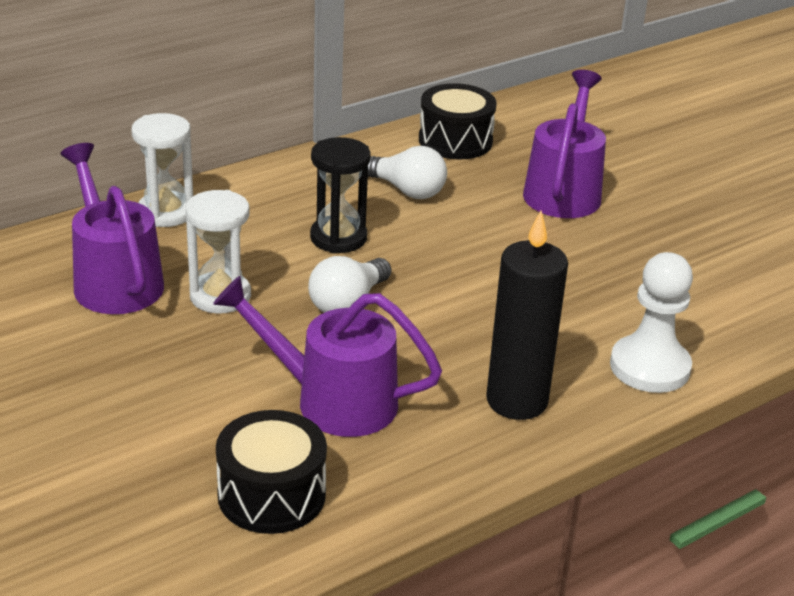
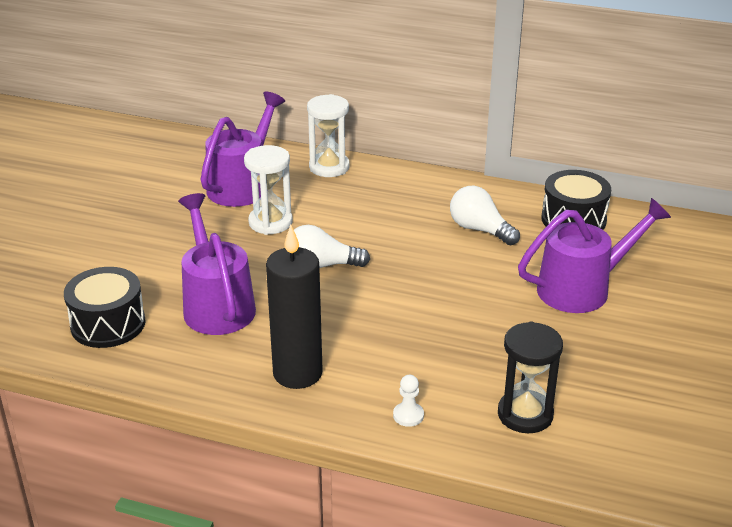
camera: 55 degrees right, 0 degrees up
black hourglass [310,137,370,254] -> black hourglass moved to [498,322,563,433]
white light bulb [368,146,447,199] -> white light bulb turned 135 degrees clockwise [450,186,520,245]
white pawn [610,252,693,393] -> white pawn [393,375,424,427], size x0.44

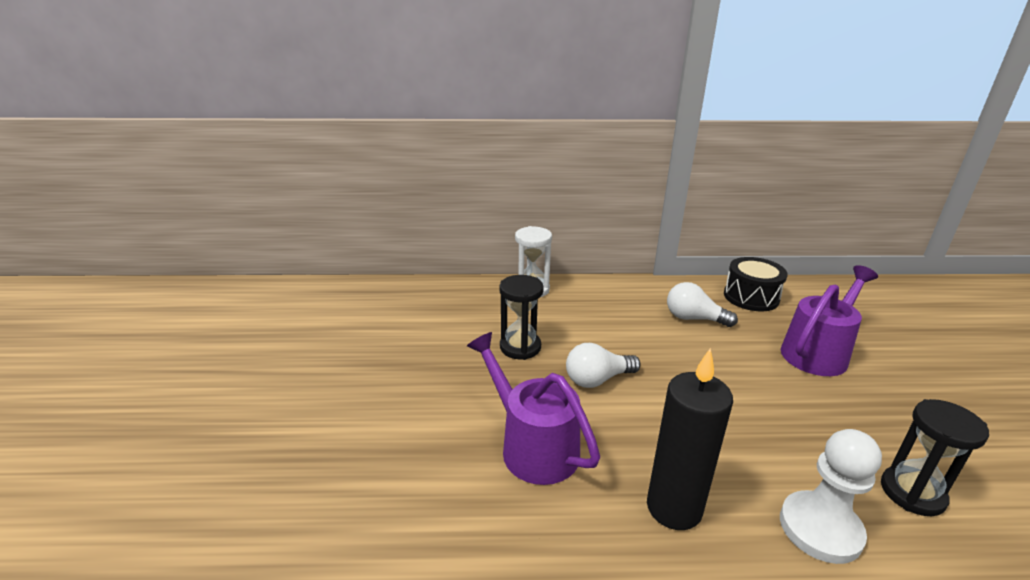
camera: 20 degrees left, 5 degrees down
black drum [64,267,146,348] -> none
purple watering can [201,91,285,207] -> none
white hourglass [244,145,293,235] -> black hourglass [499,275,544,360]
white pawn [393,375,424,427] -> white pawn [780,429,882,564], size x2.25

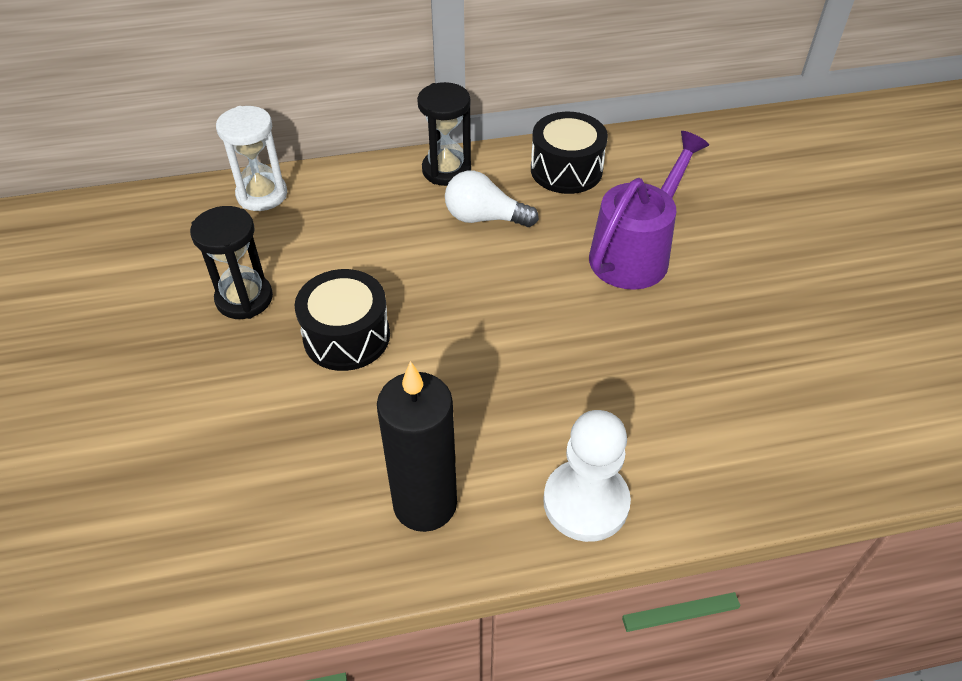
camera: 10 degrees left, 20 degrees up
purple watering can [467,332,600,485] -> none
white light bulb [566,343,641,388] -> black drum [295,269,390,371]
black hourglass [881,399,989,516] -> black hourglass moved to [417,82,471,186]

